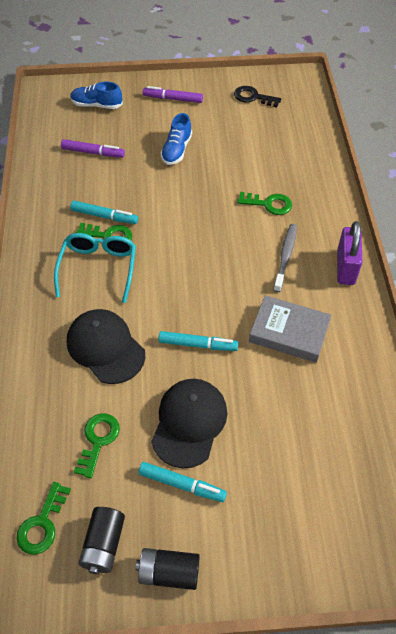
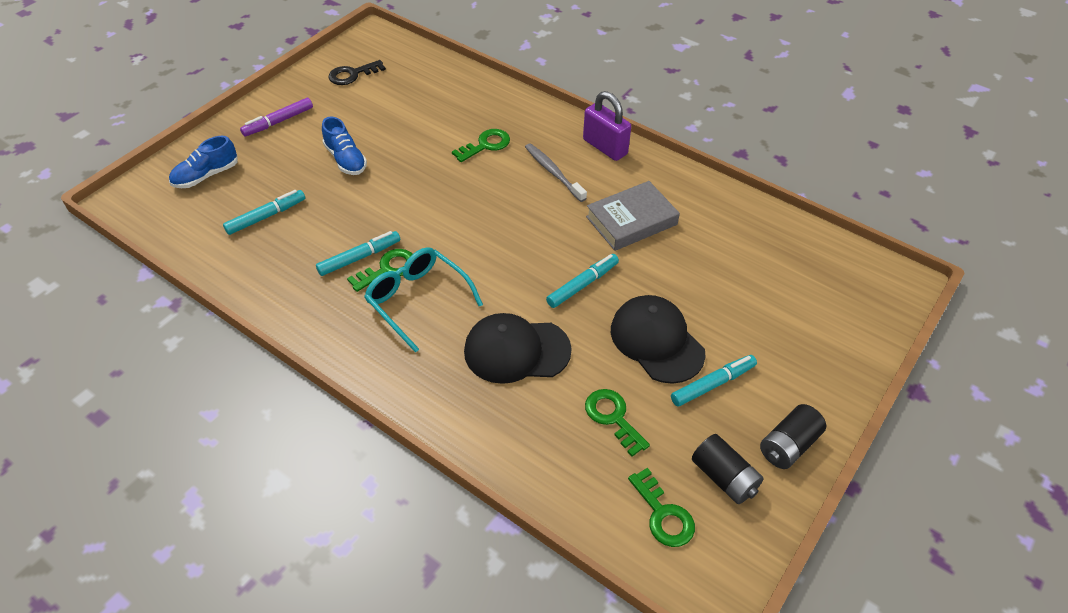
camera: 50 degrees left, 5 degrees down
purple marker [61,139,125,158] -> turquoise marker [223,190,305,235]

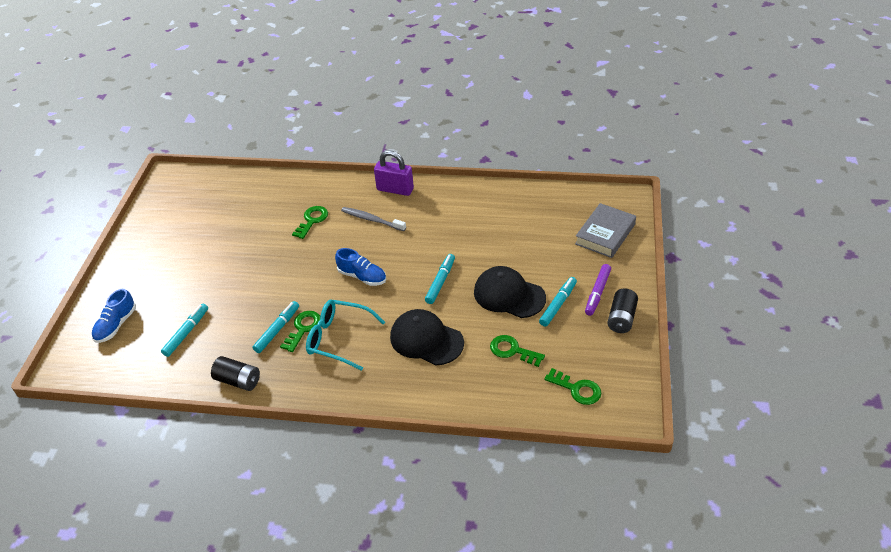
camera: 25 degrees left, 5 degrees down
purple marker [240,98,313,136] -> purple marker moved to [585,264,611,316]
blue shoe [322,117,367,175] -> blue shoe moved to [335,248,386,286]
black key [328,60,386,85] -> none
black cap [464,313,572,384] -> black cap turned 60 degrees clockwise [390,309,464,365]
grey book [586,181,680,251] -> grey book moved to [575,203,636,258]
black battery [692,434,764,504] -> black battery moved to [211,356,260,391]

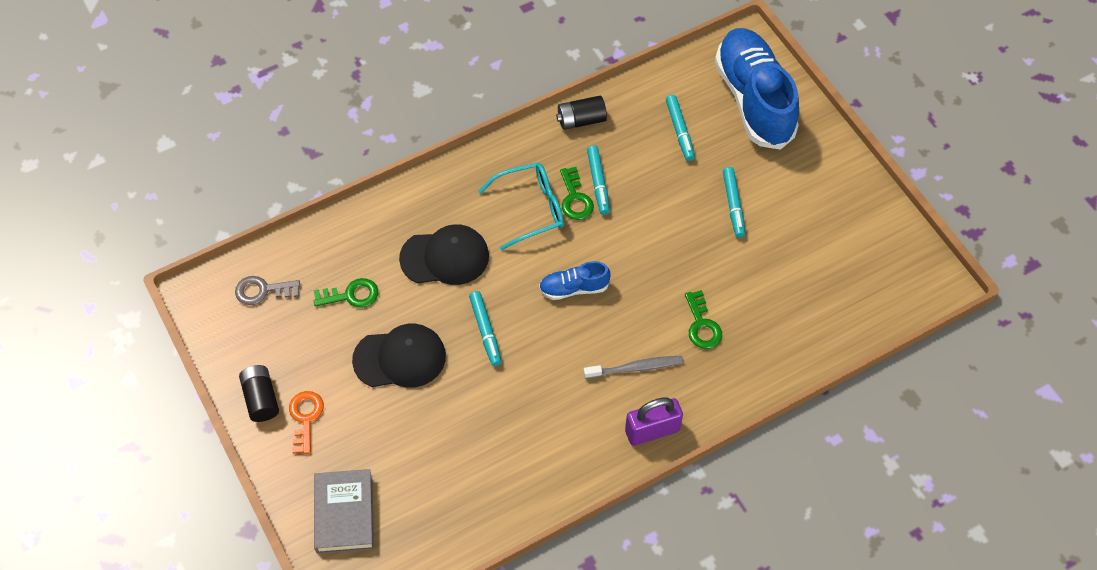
camera: 140 degrees right, 15 degrees up
blue shoe [92,289,136,343] -> blue shoe [715,28,799,150], size x2.18
turquoise marker [539,277,577,327] -> turquoise marker moved to [723,167,745,238]
green key [544,368,601,405] -> grey key [235,276,300,305]
purple marker [585,264,611,316] -> orange key [289,391,324,454]

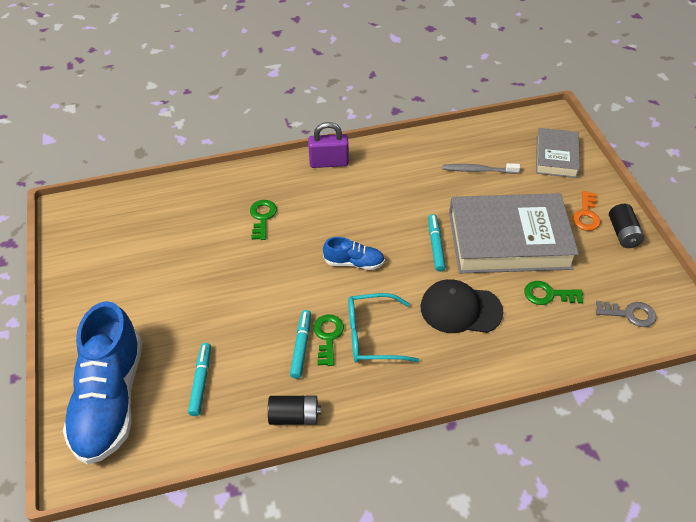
camera: 165 degrees left, 10 degrees down
black cap [352,324,446,388] -> grey book [449,193,579,273]
grey toothbrush [583,356,684,379] -> grey toothbrush moved to [443,163,520,174]
turquoise marker [723,167,745,238] -> none

